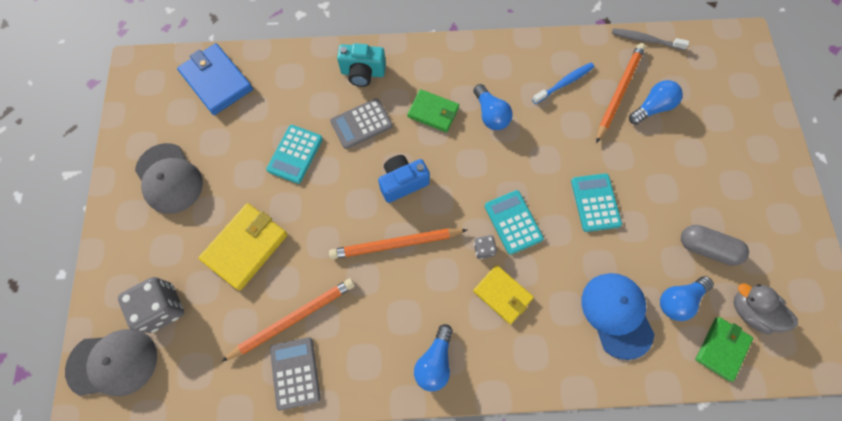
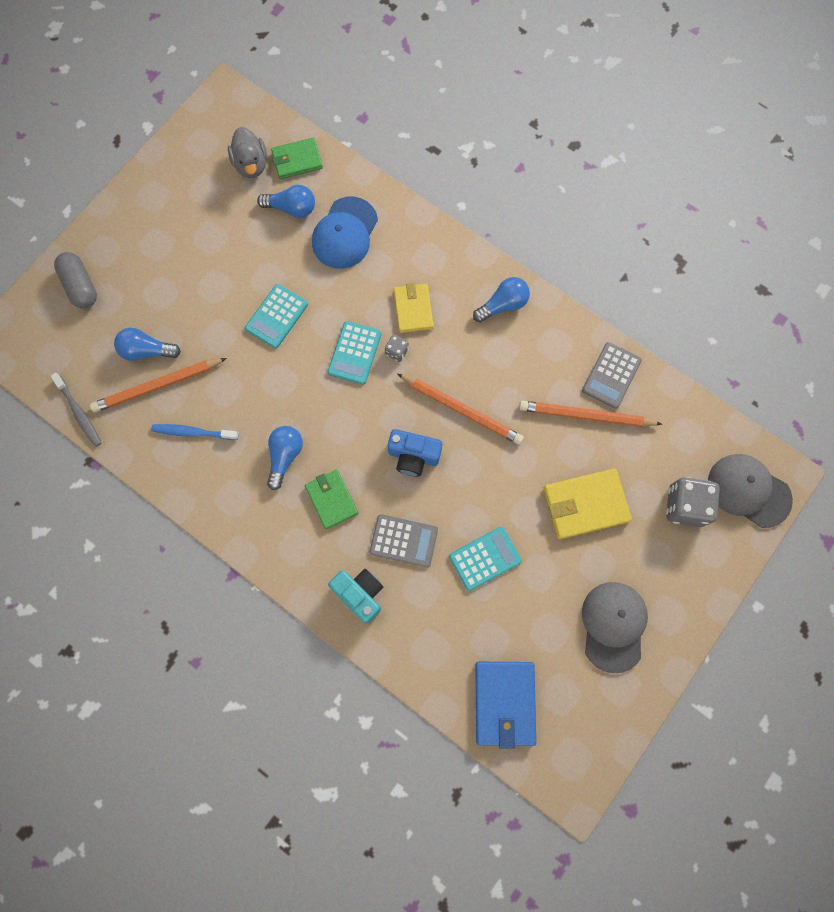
camera: 140 degrees left, 5 degrees up
grey capsule [681,225,749,266] -> grey capsule moved to [54,252,97,309]

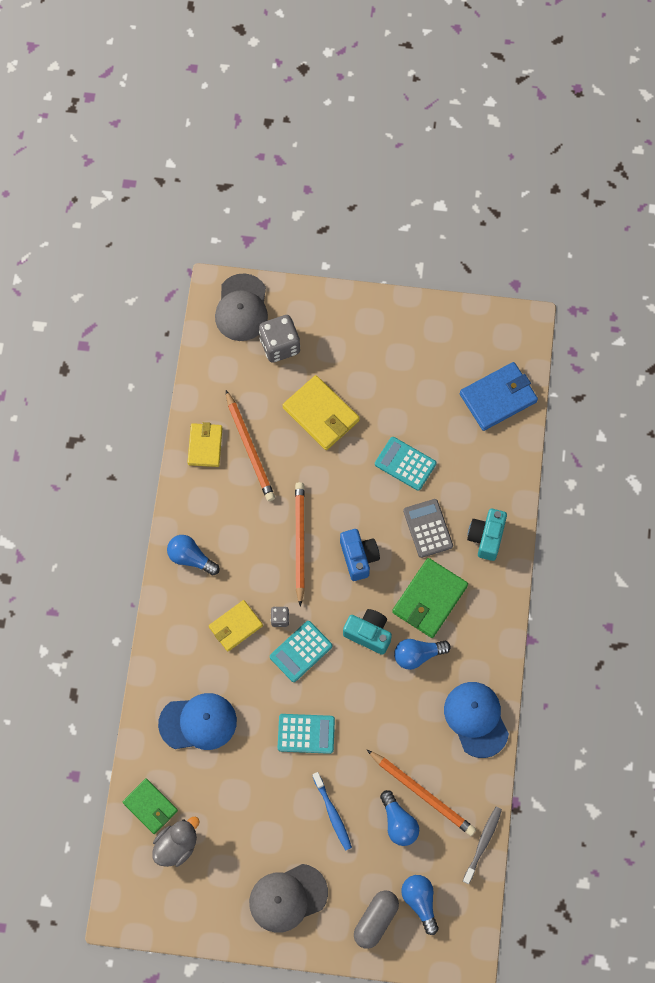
camera: 120 degrees left, 5 degrees down
blue toothbrush [151,424,238,440] -> blue toothbrush moved to [313,772,352,850]
blue light bulb [257,185,315,218] -> blue light bulb moved to [401,875,438,935]
green wallet [305,470,358,529] -> green wallet [392,558,468,638], size x1.50
turquoise calculator [328,321,381,385] -> turquoise calculator turned 150 degrees clockwise [270,621,332,682]
grey calculator [582,342,642,409] -> yellow wallet [187,422,222,467]
grey cap [582,582,648,673] -> grey cap moved to [249,864,328,933]
none -> turquoise camera [343,609,392,655]
none -> blue cap [444,682,509,758]

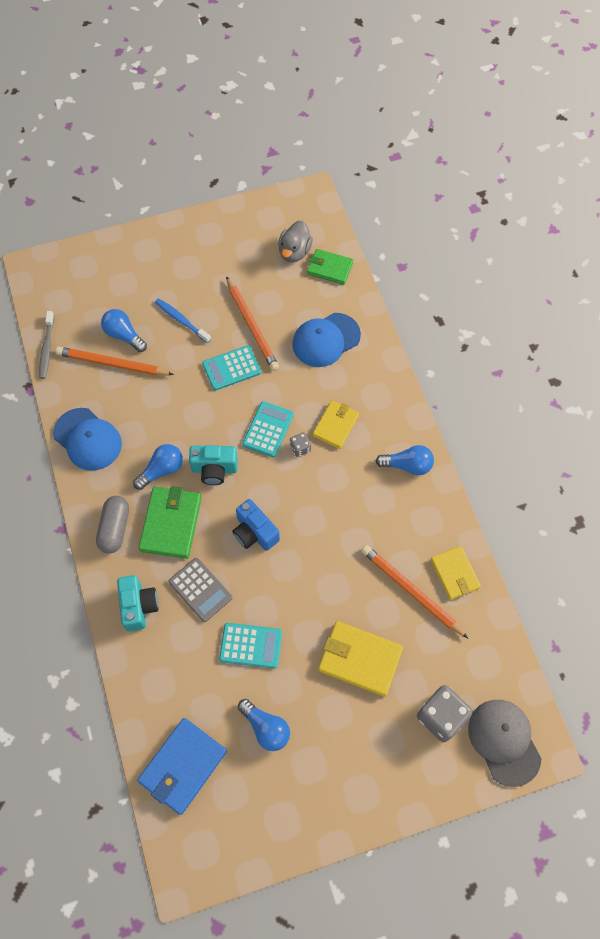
camera: 155 degrees right, 5 degrees down
grey cap [249,864,328,933] -> none
orange pencil [295,482,305,607] -> orange pencil moved to [226,276,279,371]
grey capsule [354,890,399,949] -> grey capsule moved to [96,496,129,554]
blue light bulb [401,875,438,935] -> blue light bulb moved to [238,699,290,751]

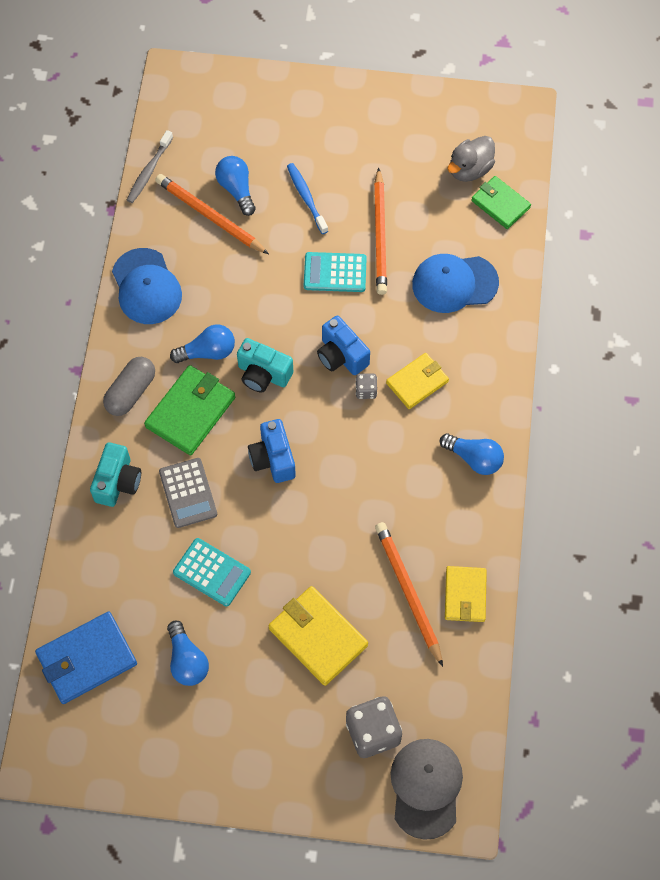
camera: 25 degrees right, 0 degrees up
turquoise calculator [242,401,294,457] -> blue camera [317,315,370,375]

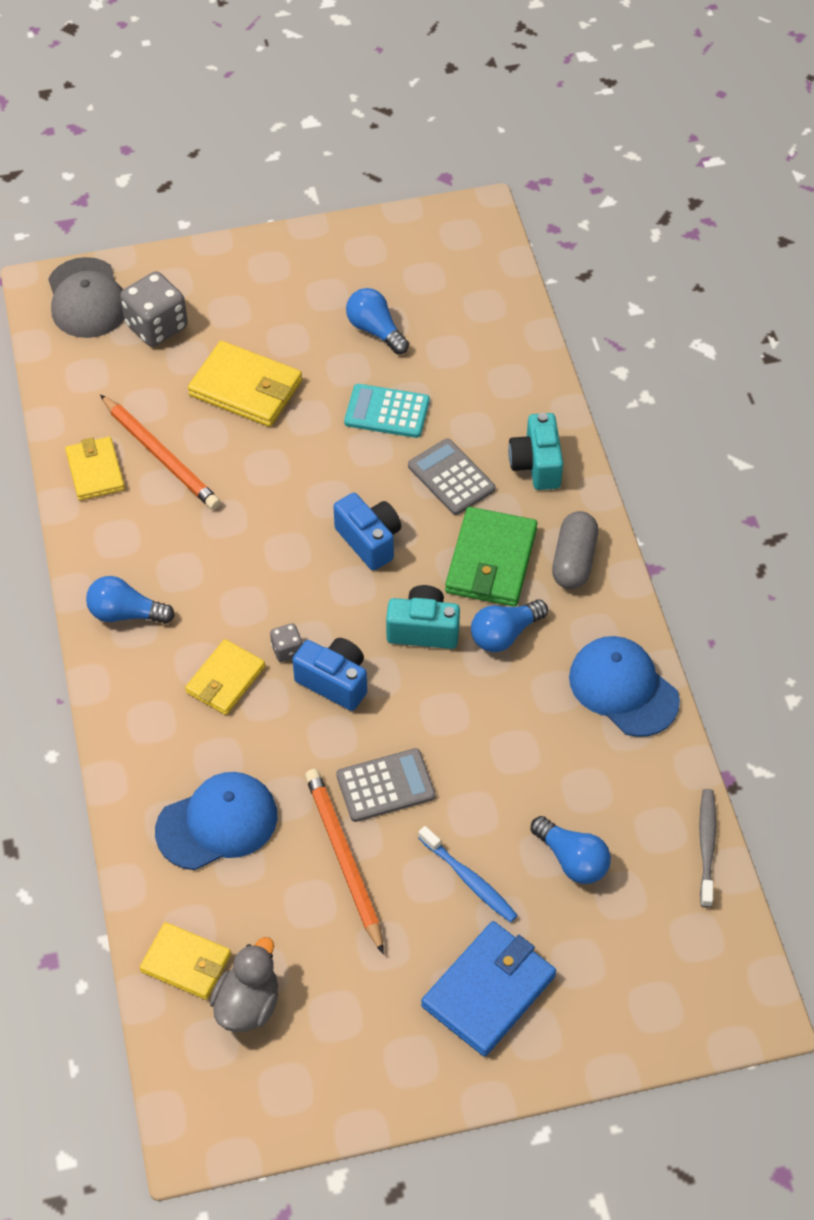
camera: 160 degrees right, 10 degrees down
blue wallet [35,611,137,704] -> blue wallet moved to [421,921,556,1057]
orange pencil [155,174,269,254] -> none
turquoise calculator [304,252,367,292] -> grey calculator [336,748,436,822]
green wallet [471,176,531,229] -> yellow wallet [140,922,231,1000]

